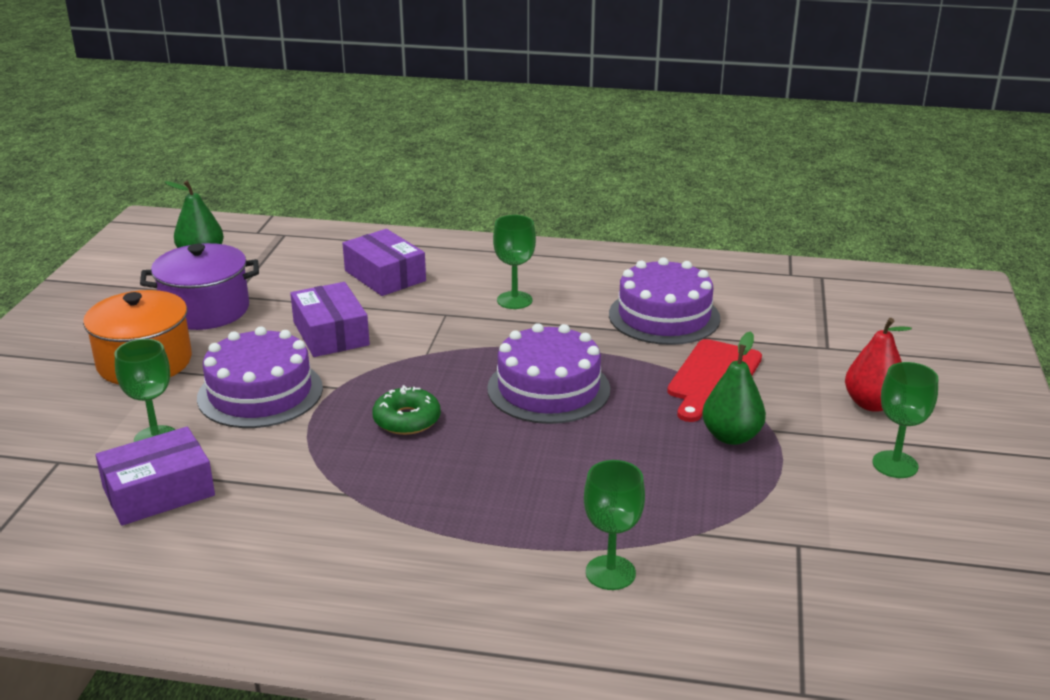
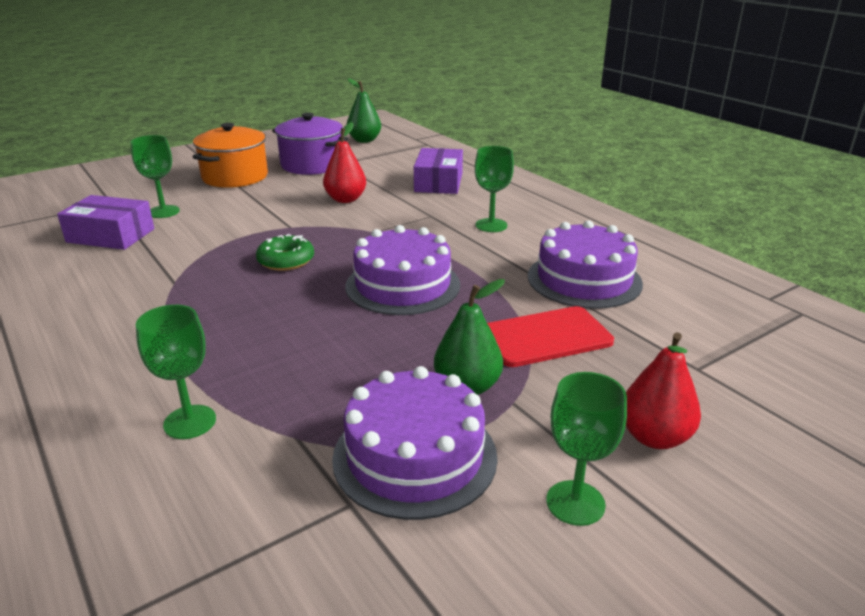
camera: 45 degrees right, 0 degrees up
purple cake [197,327,323,428] -> purple cake moved to [332,366,498,520]
purple box [290,282,370,357] -> red pear [323,122,366,203]

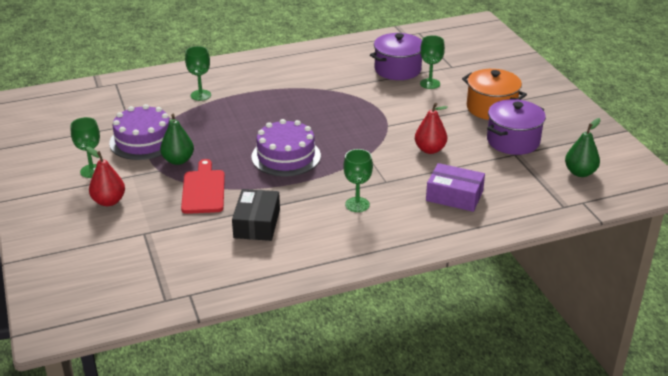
camera: 105 degrees right, 5 degrees up
purple box [57,195,154,250] -> purple pot [370,33,422,80]
green donut [256,234,314,271] -> none
purple cake [528,220,643,309] -> black box [232,189,280,241]

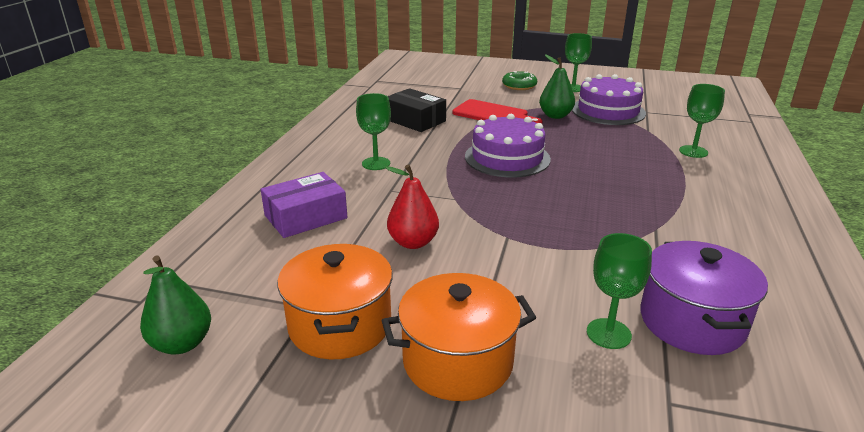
camera: 125 degrees right, 5 degrees down
red pear [86,147,125,206] -> green donut [502,71,537,90]
purple pot [487,99,546,155] -> orange pot [277,244,393,359]

